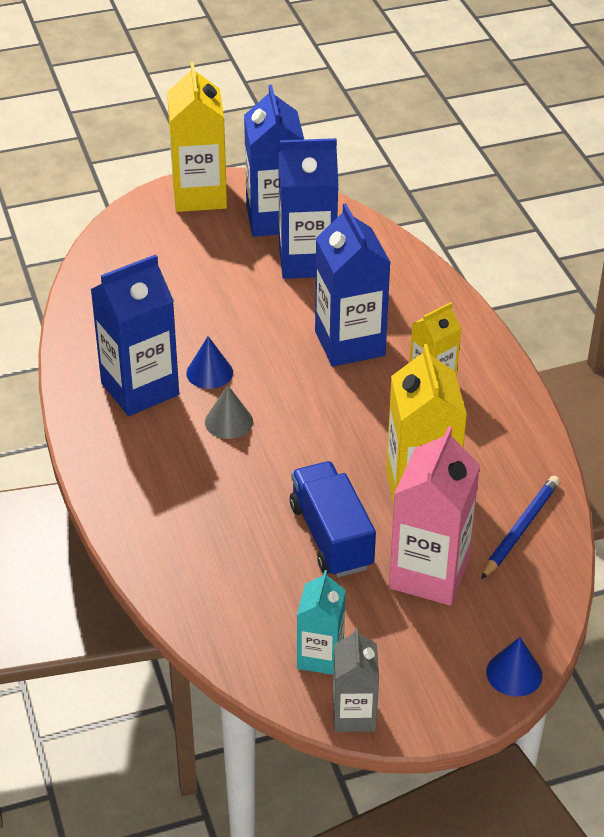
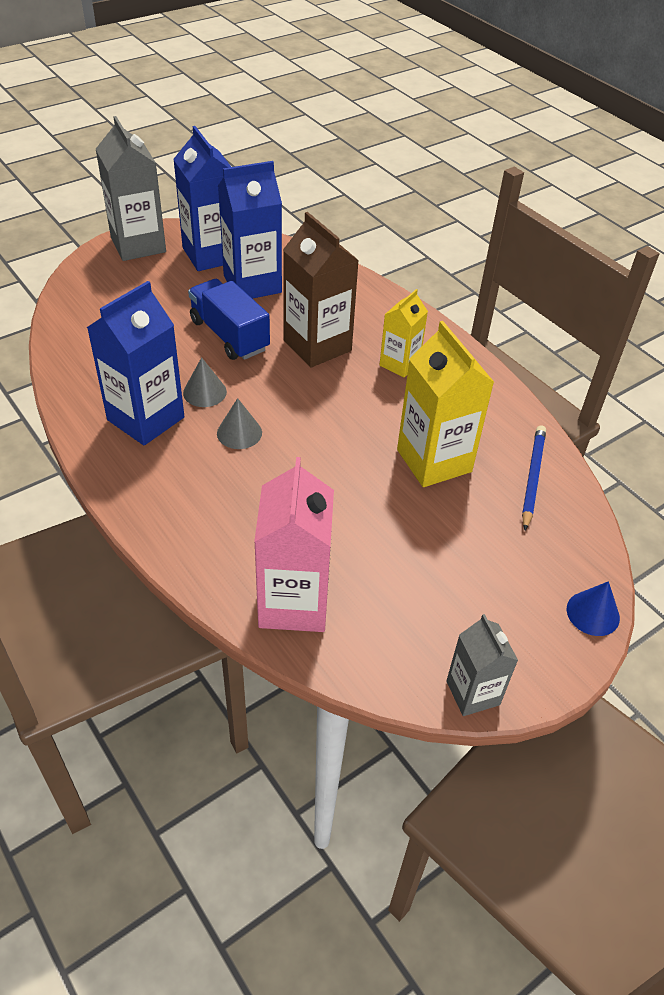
camera: 20 degrees left, 5 degrees up
yellow carton [167,62,227,212] -> grey carton [96,116,166,261]
blue cone [186,336,233,389] -> grey cone [183,357,227,407]
blue truck [290,461,376,577] -> blue truck moved to [188,279,270,360]
turquoise carton [297,570,346,675] -> none
blue carton [315,203,391,366] -> brown carton [283,212,359,368]
pink carton [389,426,480,606] -> pink carton moved to [254,457,334,632]

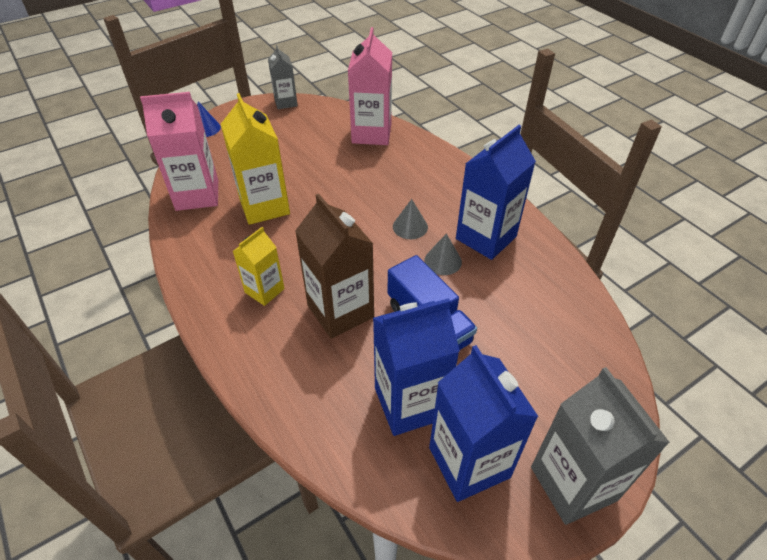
camera: 175 degrees left, 0 degrees up
blue pencil [522,425,546,531] -> pink carton [140,92,218,211]

